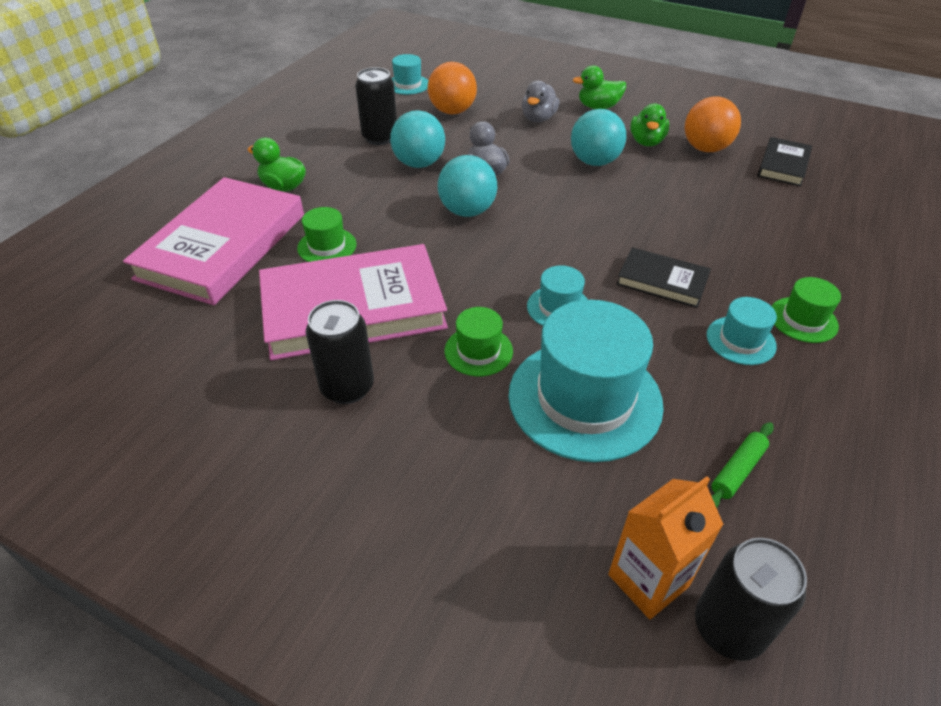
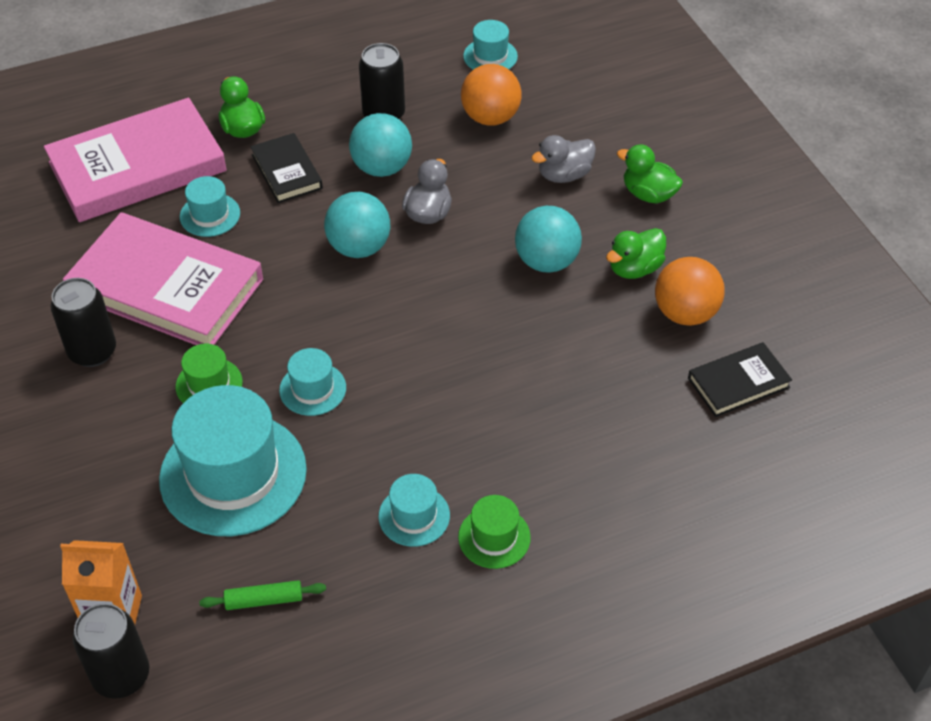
camera: 40 degrees right, 5 degrees up
green hat [297,207,356,262] -> turquoise hat [180,176,240,237]
black book [616,247,711,308] -> black book moved to [250,133,323,203]

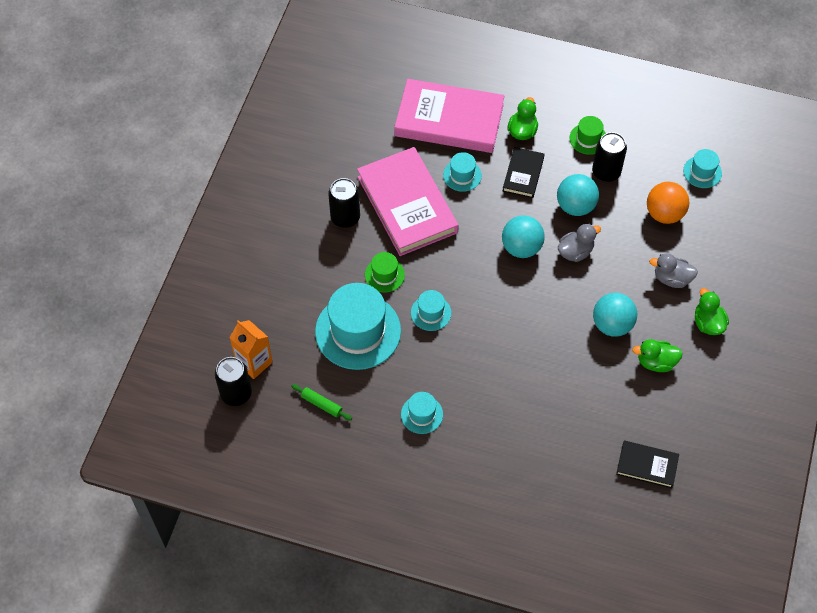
camera: 40 degrees right, 10 degrees up
green hat [458,495,531,569] -> green hat moved to [569,116,606,155]
orange ball [655,257,725,326] -> none

